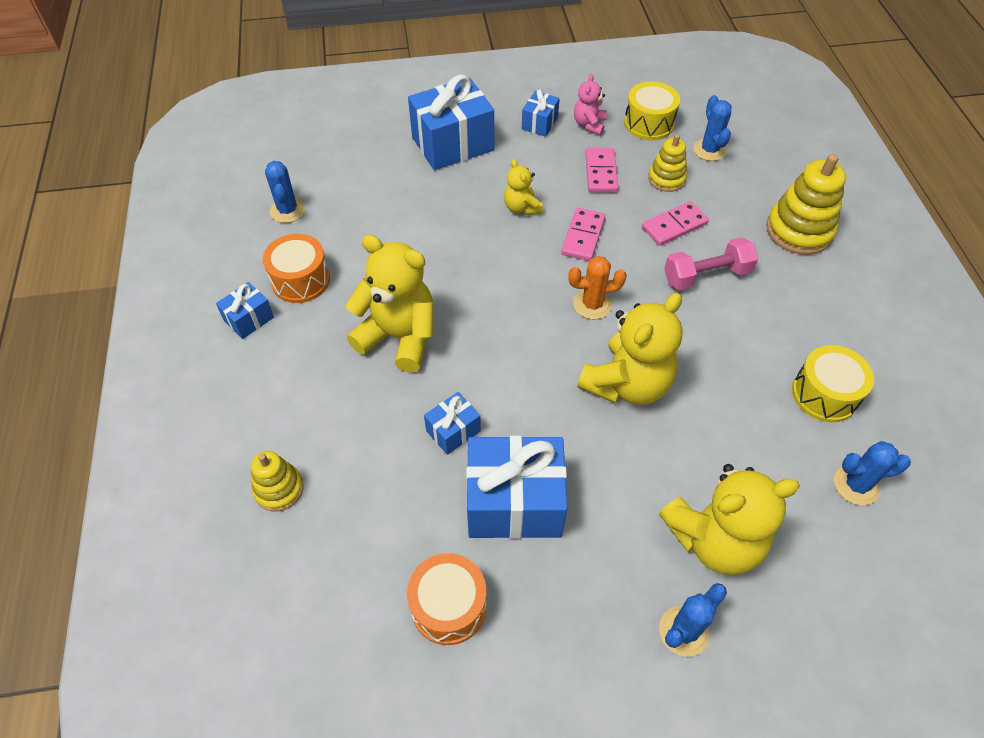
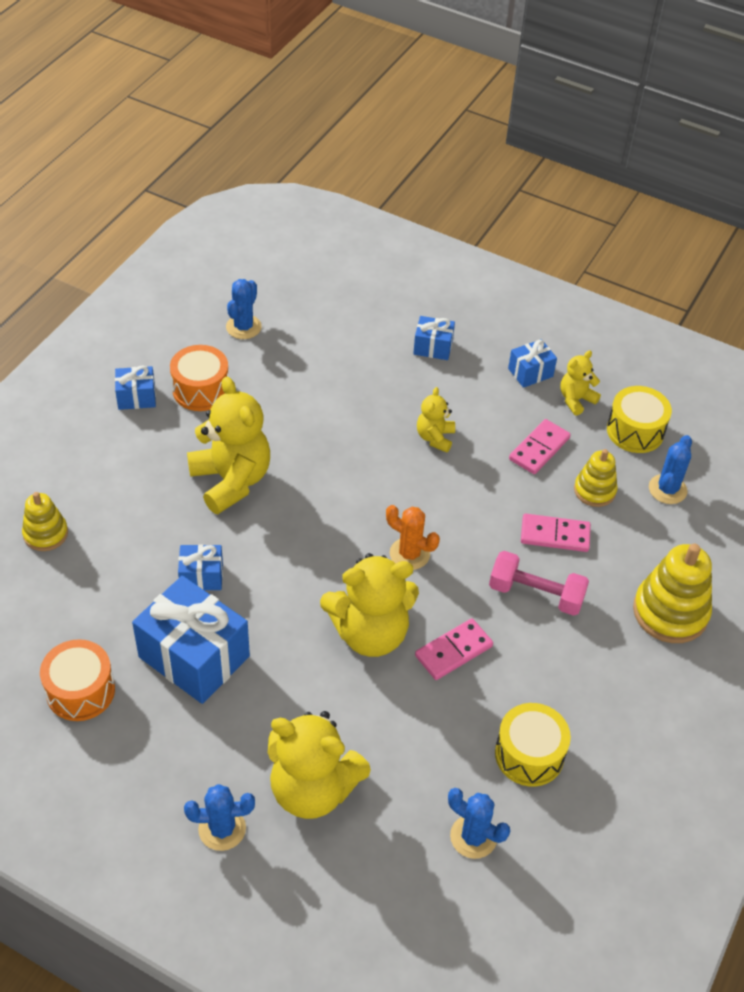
camera: 35 degrees right, 5 degrees down
blue gift [408,75,494,170] -> blue gift [413,316,455,360], size x0.50
pink domino [561,208,605,261] -> pink domino moved to [415,618,493,680]
pink teddy bear [574,74,607,135] -> yellow teddy bear [560,351,601,416]

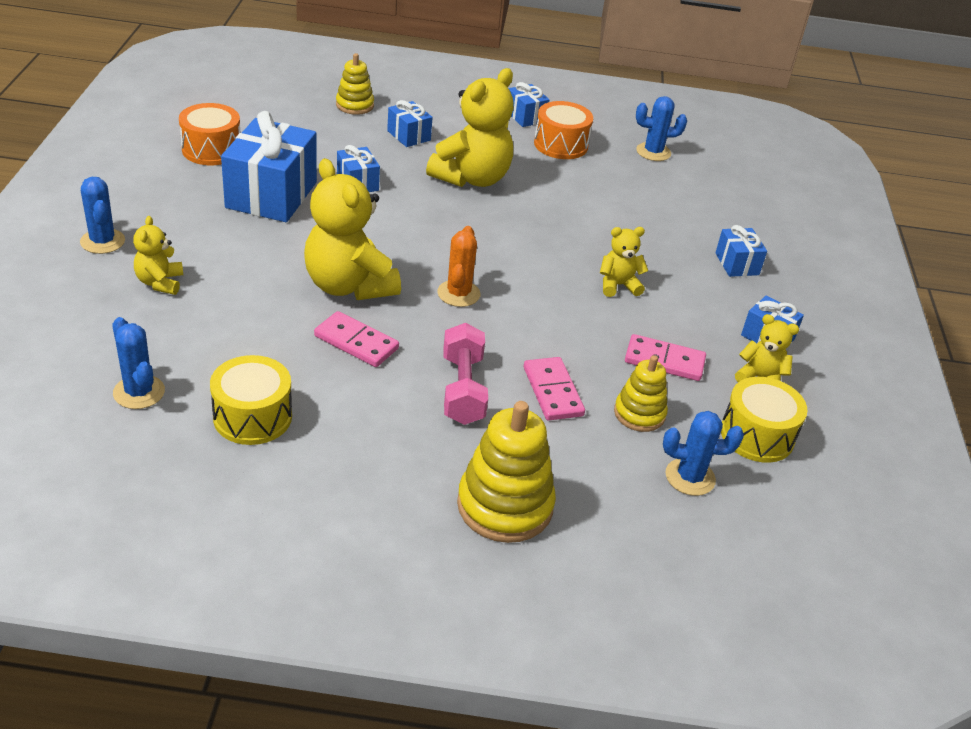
camera: 65 degrees right, 10 degrees down
yellow teddy bear [268,711,371,819] -> yellow teddy bear [133,216,183,295], size x0.51
blue cactus [448,788,510,859] -> blue cactus turned 45 degrees counterclockwise [112,317,165,409]
none -> blue gift [387,100,433,147]

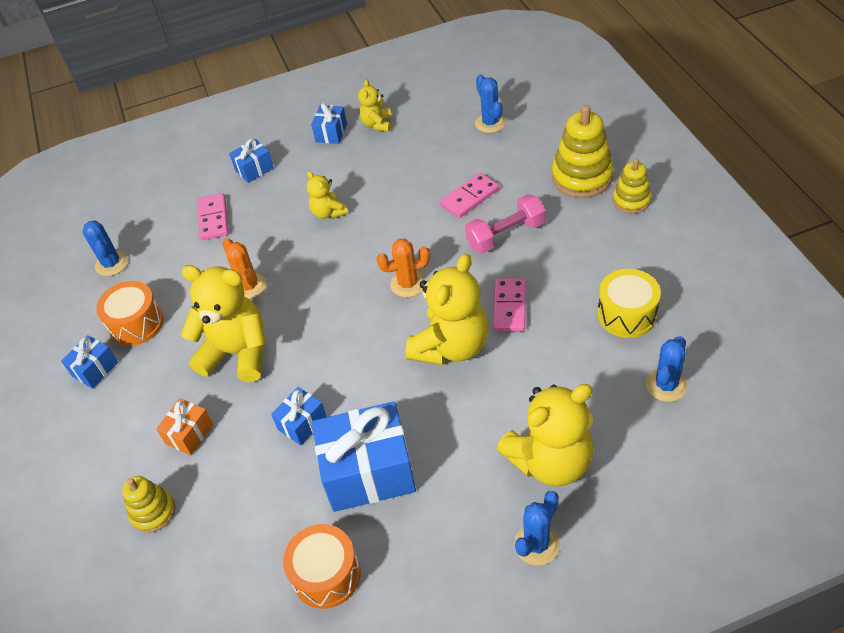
camera: 105 degrees left, 10 degrees up
yellow teddy bear [133,216,183,295] -> yellow teddy bear [497,384,593,487], size x1.96
blue gift [387,100,433,147] -> orange gift [156,398,214,455]
yellow stacking toy [614,355,668,432] -> yellow stacking toy moved to [613,158,651,214]
pink domino [625,334,706,381] -> pink domino moved to [197,193,228,240]
yellow drum [721,377,807,463] -> none
none -> orange cactus [222,238,266,299]

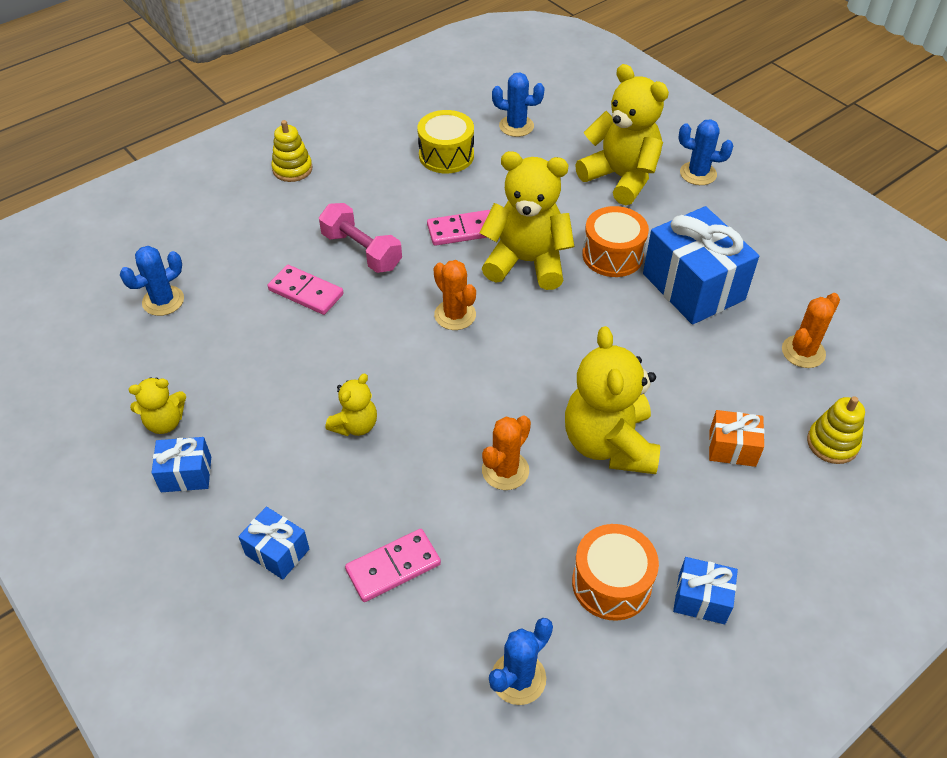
camera: 115 degrees left, 0 degrees up
blue gift [271,387,327,446] -> none
orange drum [283,524,361,609] -> orange drum moved to [582,206,649,277]
yellow stacking toy [552,105,614,198] -> none
none -> orange cactus [782,293,840,368]

